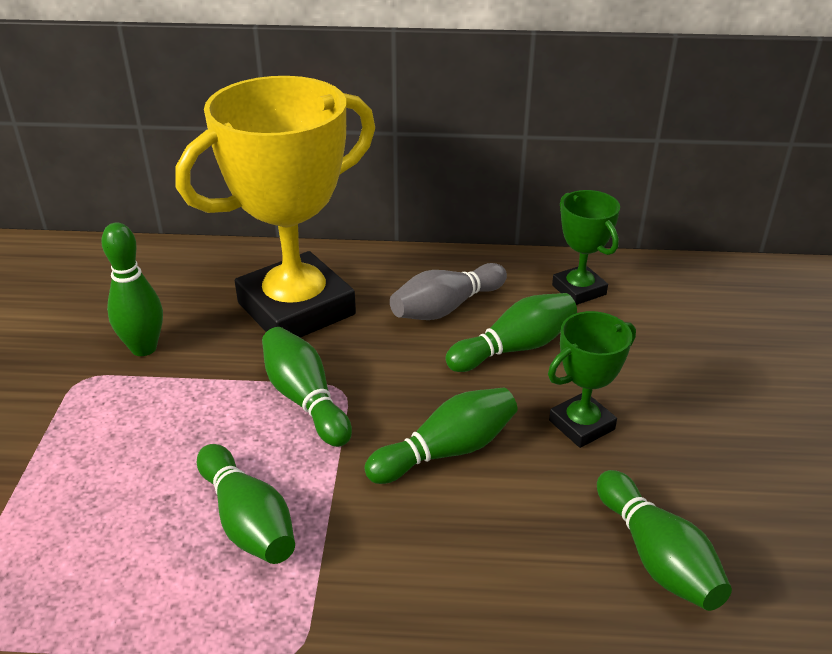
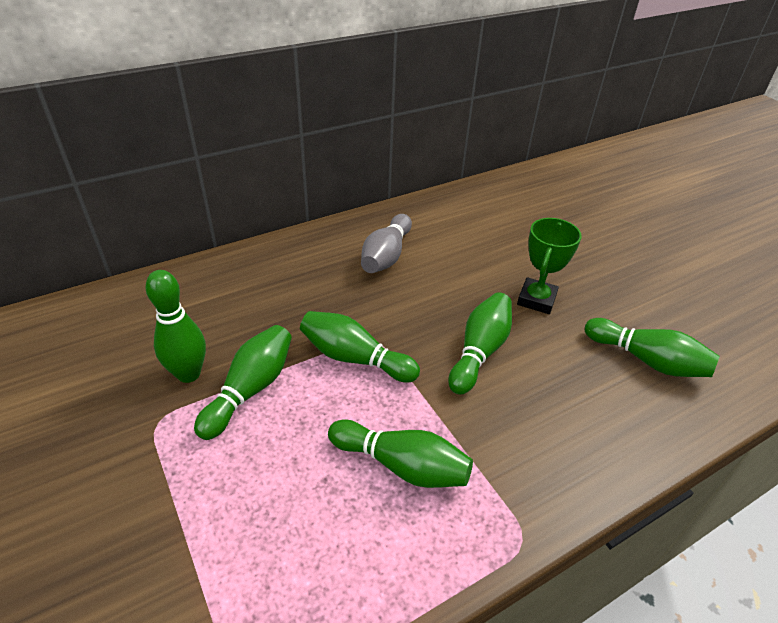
camera: 35 degrees left, 5 degrees up
yellow trophy [176,76,375,338] -> none
green bowling pin [445,293,577,372] -> green bowling pin moved to [194,325,292,440]
green trophy [552,190,620,305] -> none

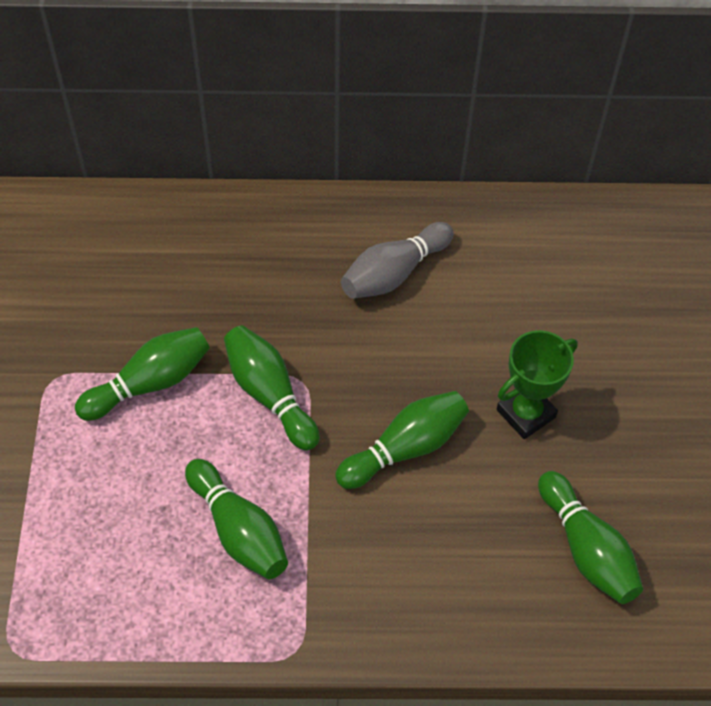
camera: 30 degrees right, 15 degrees up
green bowling pin [145,270,206,383] -> none

